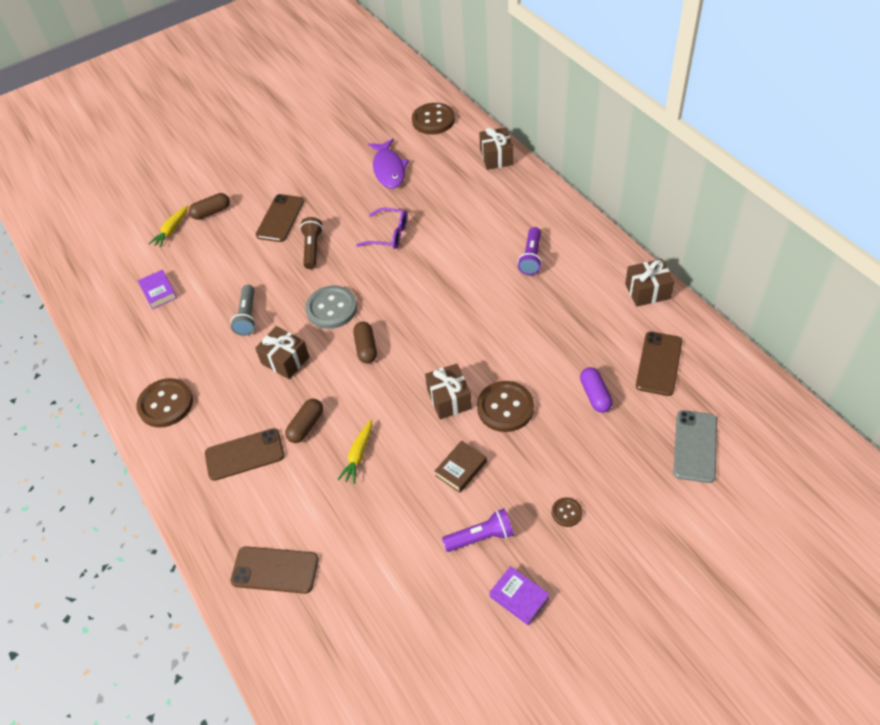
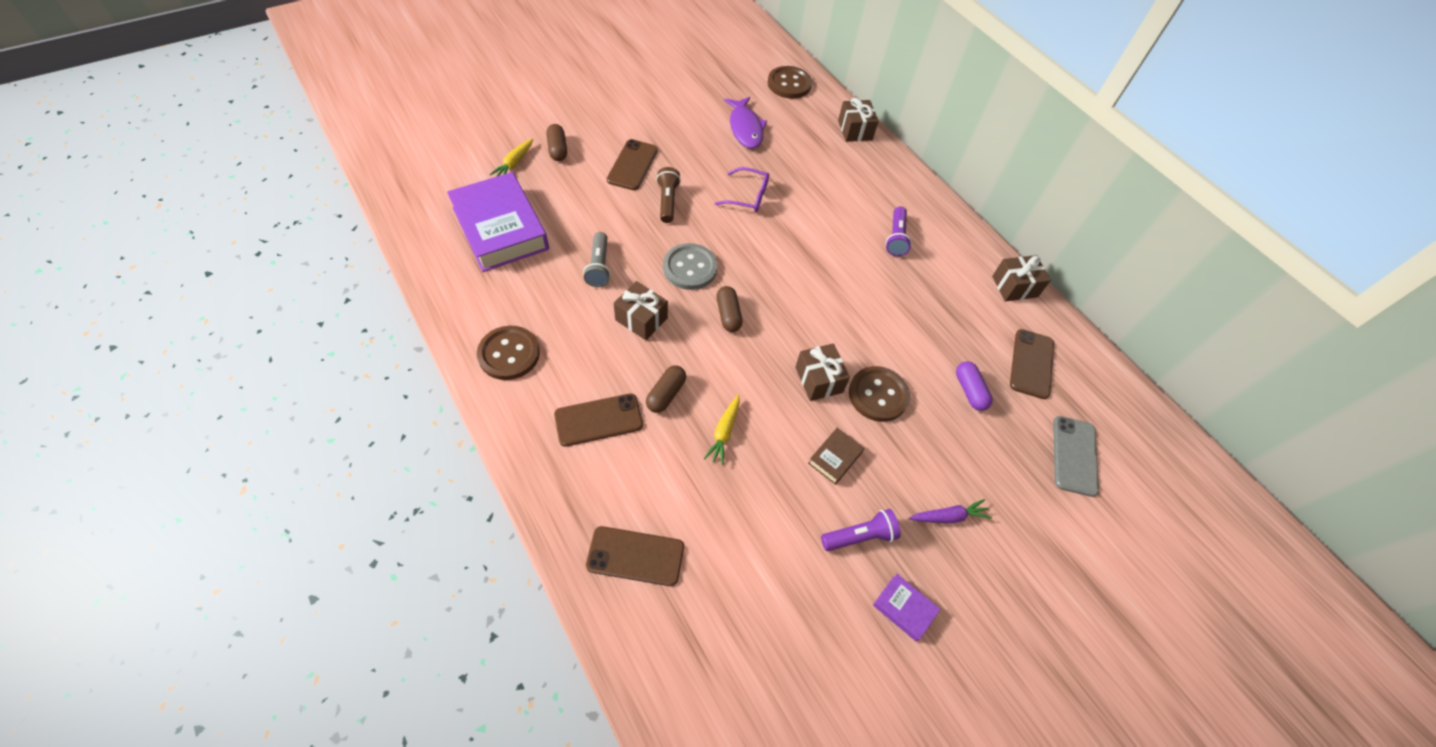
camera: 10 degrees left, 5 degrees up
purple book [138,270,177,309] -> purple book [447,172,549,272], size x2.35
brown capsule [189,193,230,220] -> brown capsule turned 75 degrees counterclockwise [546,124,567,161]
brown button [552,497,583,527] -> purple carrot [909,499,992,523]

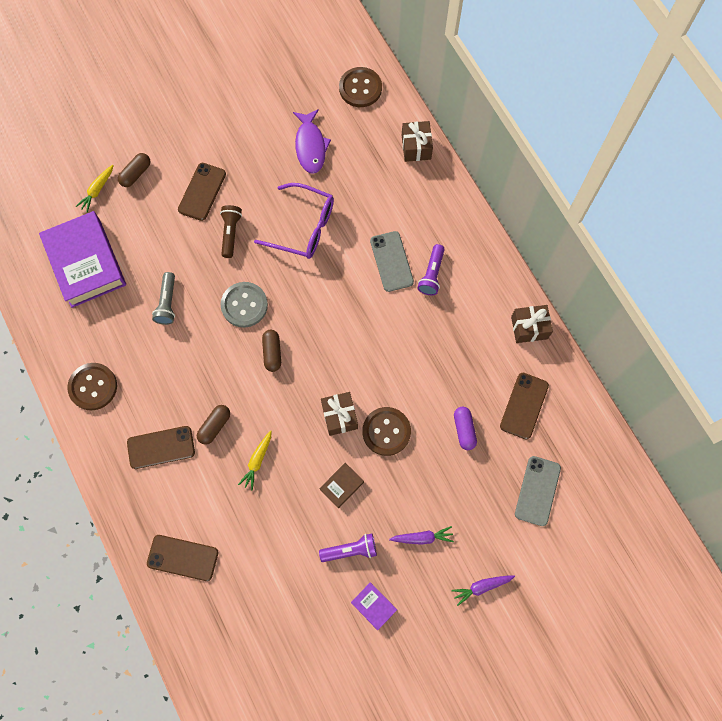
camera: 10 degrees right, 15 degrees up
brown capsule [546,124,567,161] -> brown capsule turned 45 degrees clockwise [118,153,150,187]
brown gift [614,281,668,340] -> none
purple glasses [715,167,769,212] -> purple glasses [254,183,334,259], size x1.56
none -> grey phone [370,231,414,292]
none -> purple carrot [452,575,515,606]

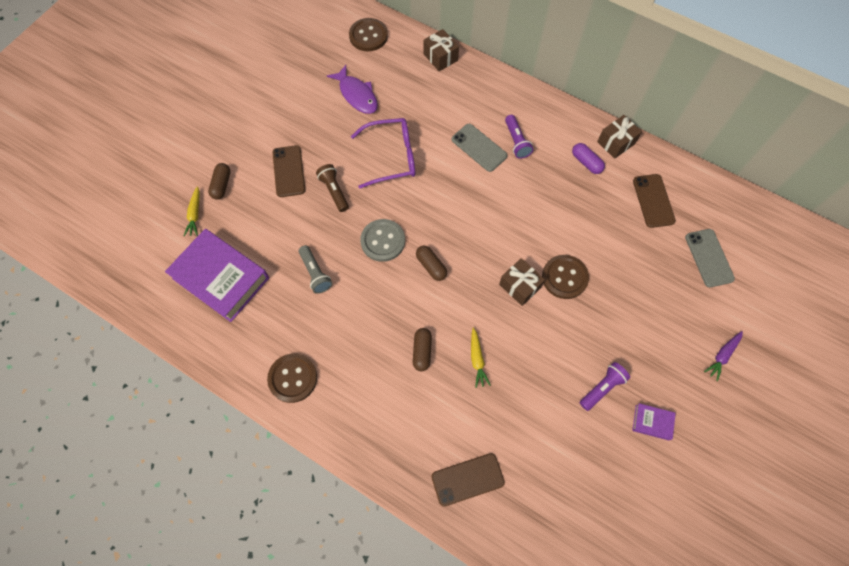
camera: 30 degrees left, 5 degrees down
brown phone [127,426,195,469] -> none
brown book [319,463,364,508] -> none
purple carrot [389,526,454,545] -> none
purple capsule [454,407,477,450] -> purple capsule moved to [572,143,605,174]

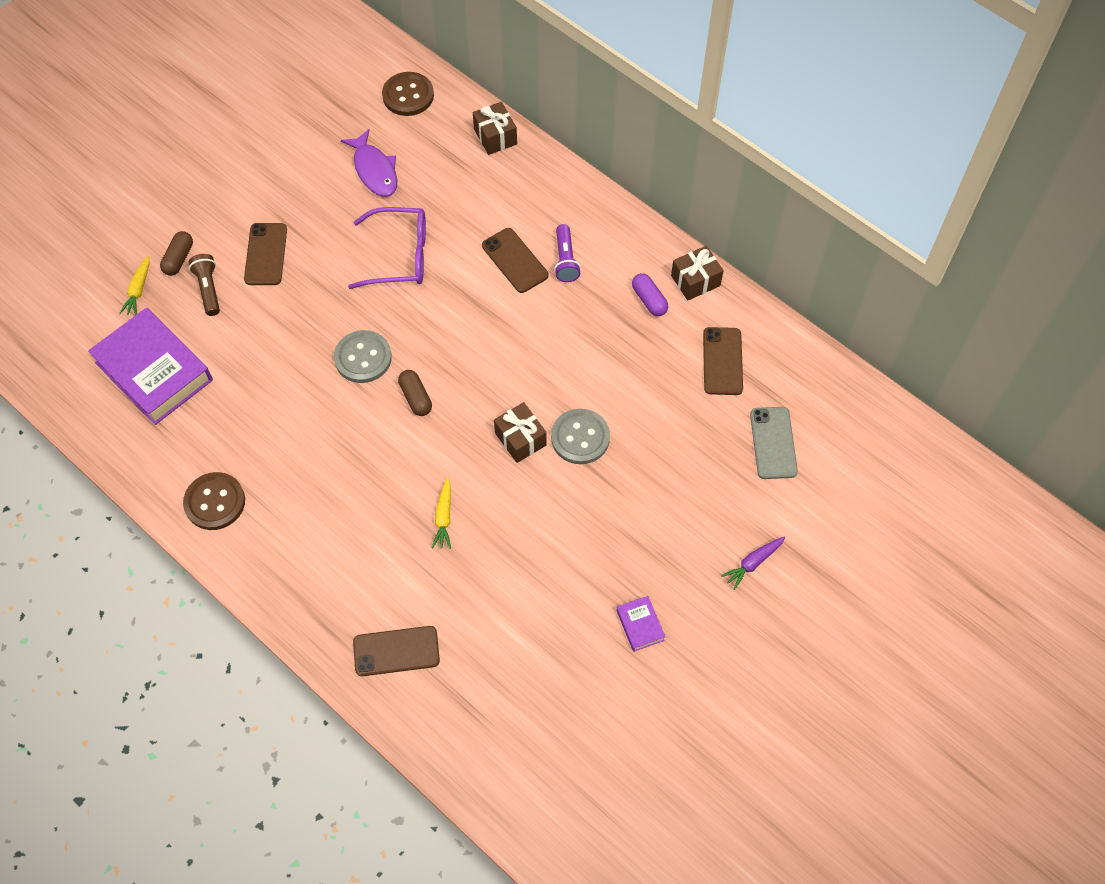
camera: 10 degrees right, 5 degrees down
grey flashlight [299,245,332,294] -> none
brown flashlight [316,164,349,212] -> brown flashlight moved to [189,254,220,316]
brown capsule [413,328,432,371] -> none
grey phone [452,124,507,172] -> brown phone [482,228,549,293]
brown button [542,255,589,299] -> grey button [551,409,610,464]
purple flashlight [580,362,630,411] -> none
purple book [632,403,676,440] -> purple book turned 45 degrees clockwise [616,596,665,652]

